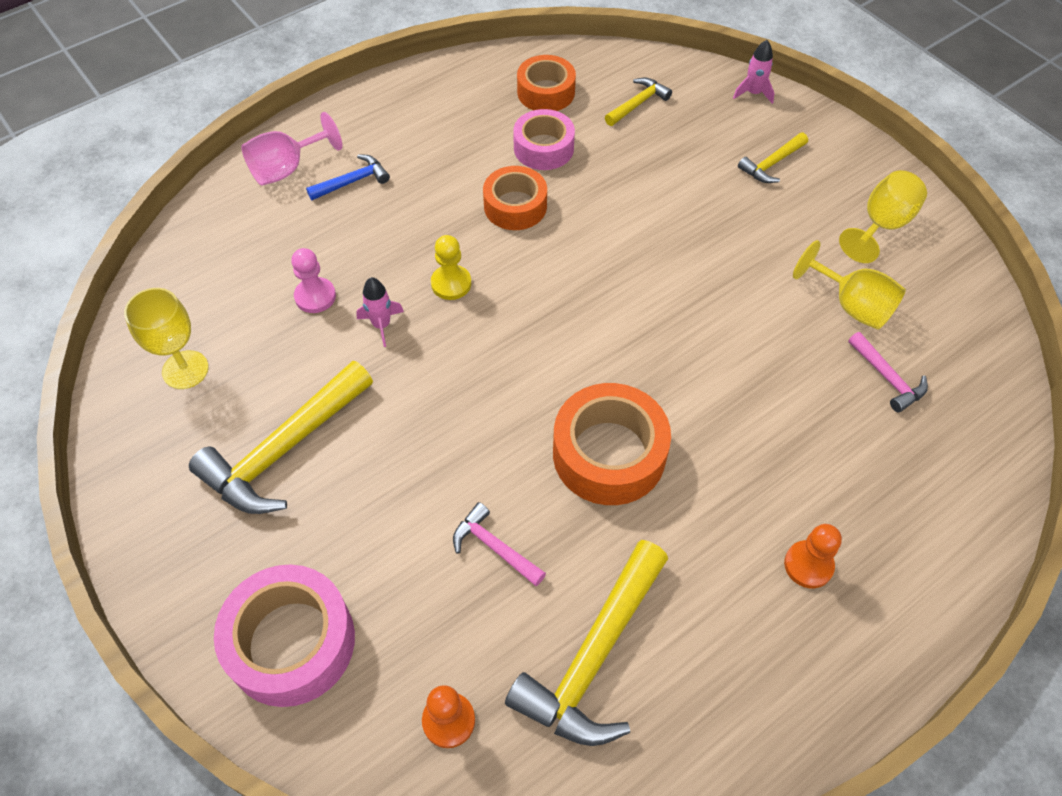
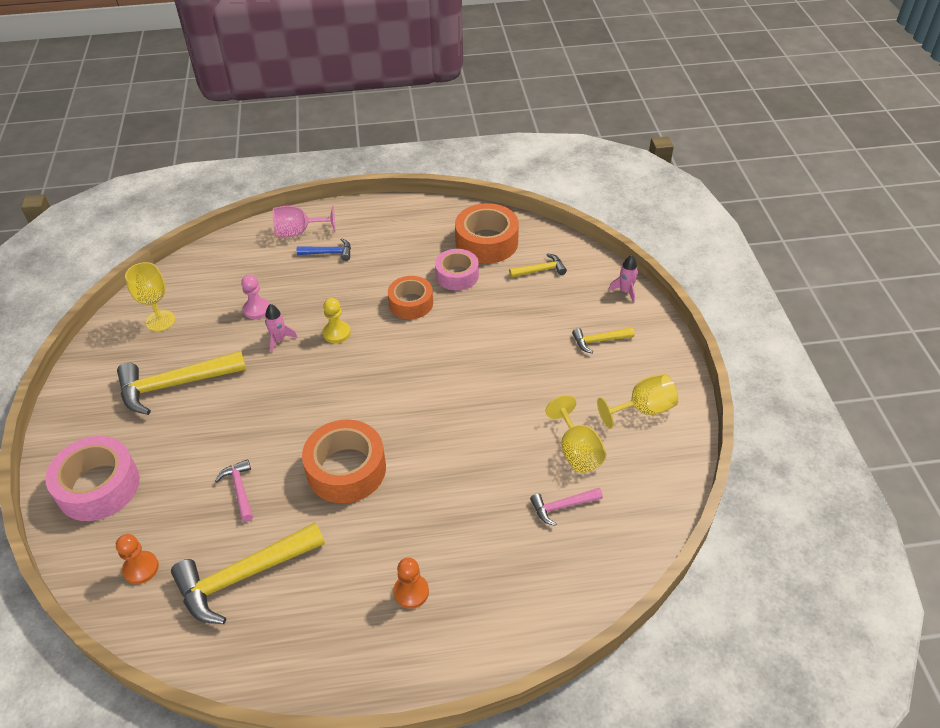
camera: 30 degrees right, 10 degrees down
orange tape [517,55,576,111] -> orange tape [455,203,519,263], size x1.51
pink hammer [848,332,928,412] -> pink hammer turned 75 degrees clockwise [530,488,603,526]

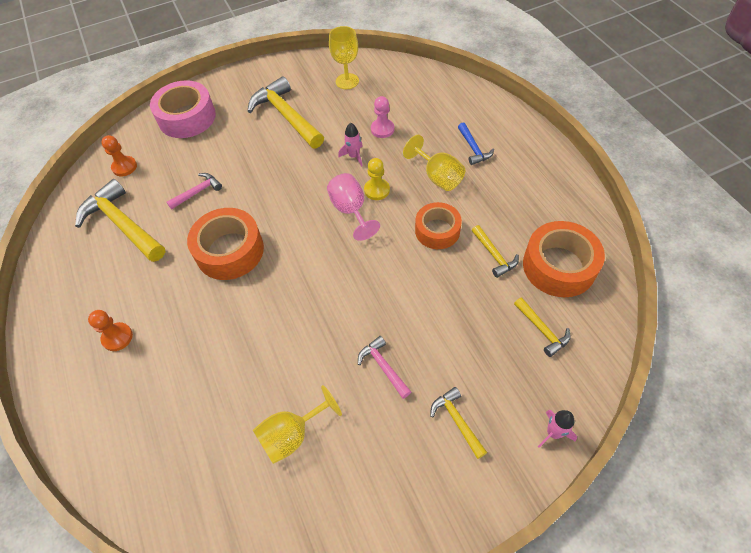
camera: 75 degrees right, 10 degrees up
pink goblet [273,206,336,237] -> pink goblet moved to [327,173,380,241]
pink tape [435,249,479,291] -> yellow hammer [472,225,519,278]
pink hammer [530,488,603,526] -> pink hammer moved to [358,336,411,399]
yellow goblet [597,374,678,429] -> yellow goblet moved to [403,135,465,191]

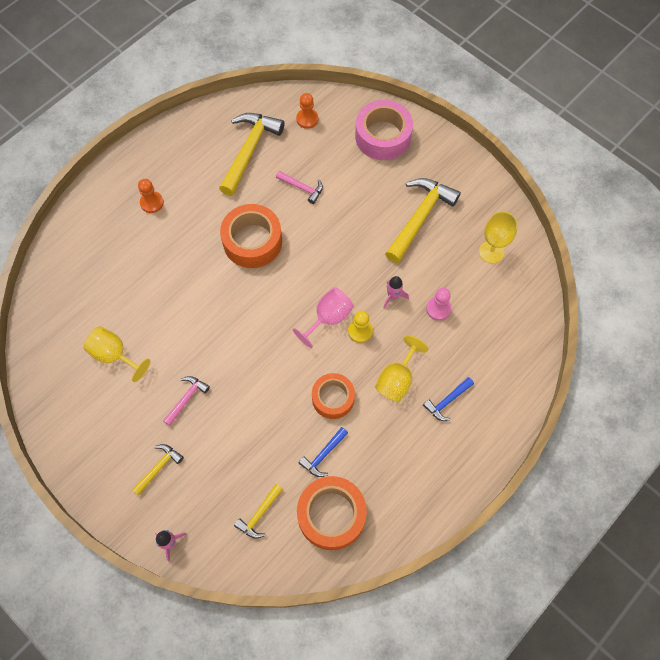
camera: 65 degrees right, 10 degrees up
yellow hammer [472,225,519,278] -> blue hammer [299,427,348,477]

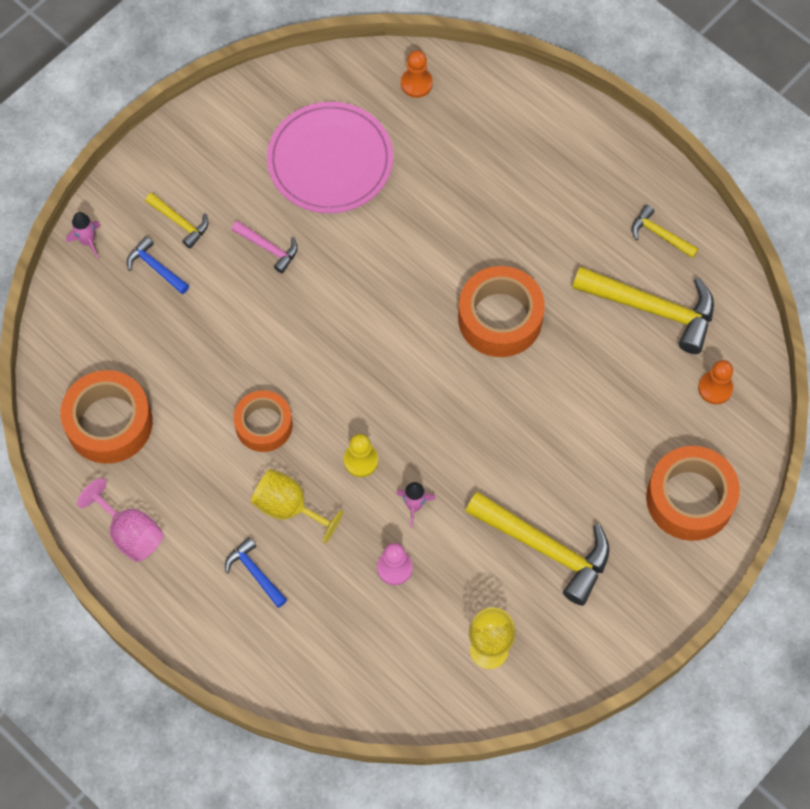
camera: 90 degrees right, 0 degrees up
yellow goblet [83,326,150,382] -> pink plate [267,102,393,213]
orange pawn [138,179,164,213] -> orange pawn moved to [401,50,433,98]
yellow hammer [234,484,283,539] -> yellow hammer moved to [632,205,699,258]
pink hammer [276,171,323,204] -> none
pink goblet [293,287,354,348] -> pink goblet moved to [77,478,164,562]
blue hammer [299,427,348,477] -> blue hammer moved to [127,236,189,294]
pink tape [355,100,413,160] -> orange tape [646,446,740,541]

